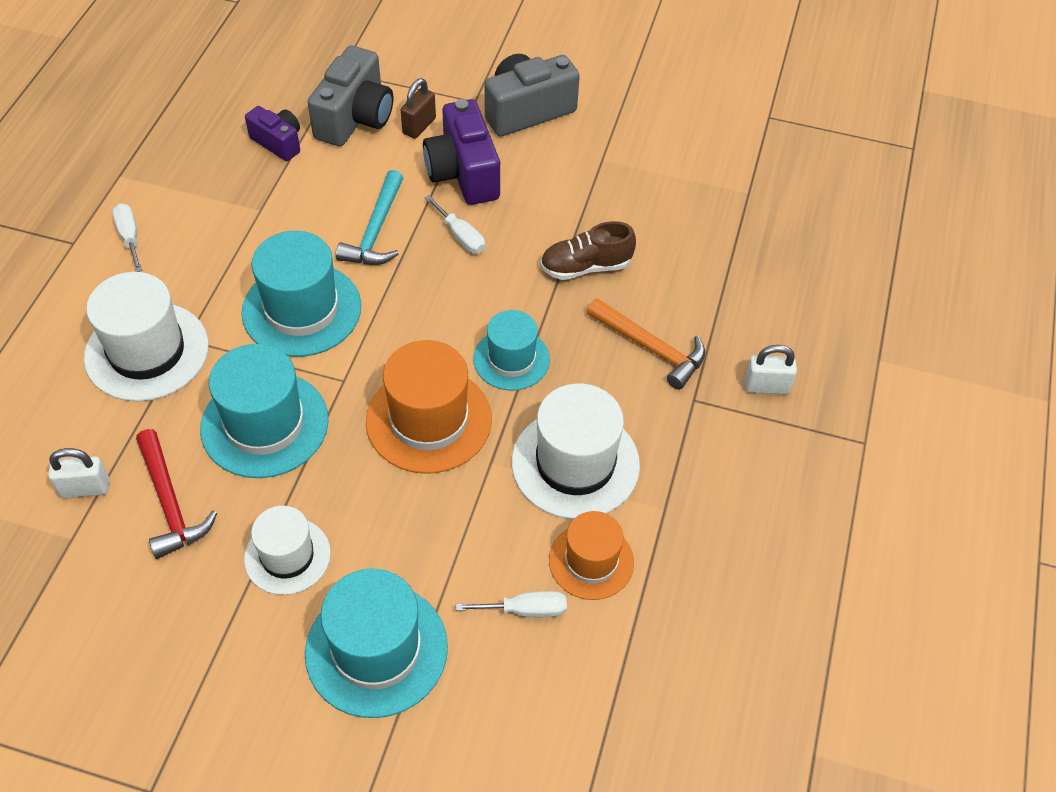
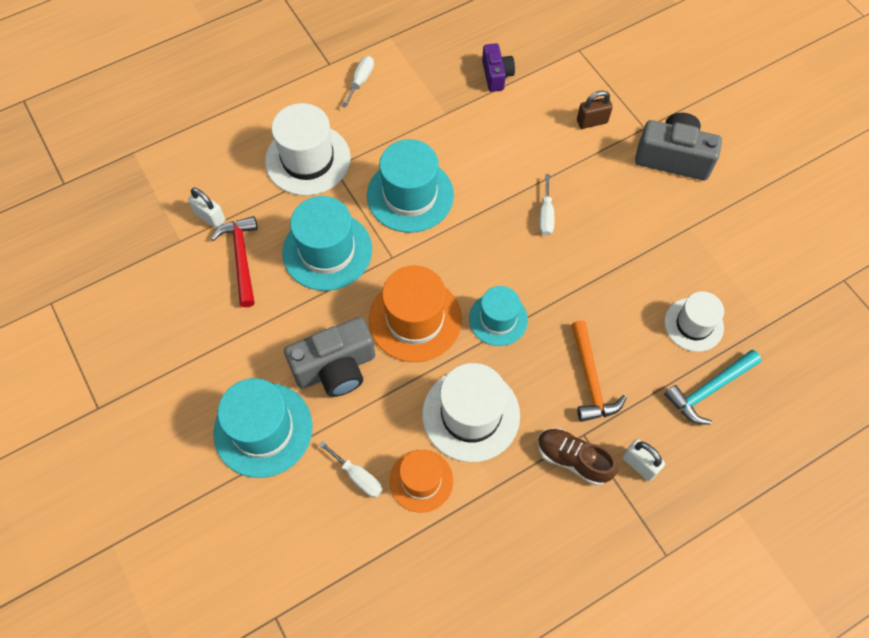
camera: 45 degrees right, 10 degrees up
red hammer [136,429,217,559] -> red hammer turned 150 degrees clockwise [211,216,258,307]
white hat [244,506,331,595] -> white hat moved to [665,291,724,352]
grey camera [308,45,393,146] -> grey camera moved to [284,317,375,397]
turquoise hammer [336,170,403,265] -> turquoise hammer moved to [664,350,762,425]
purple camera [423,99,500,205] -> none
brown shoe [540,221,636,280] -> brown shoe moved to [537,428,618,486]

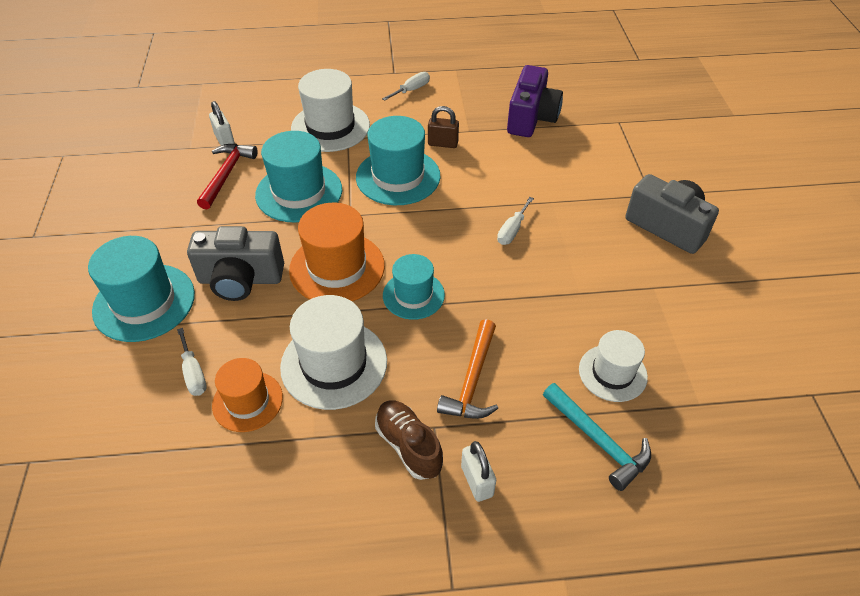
camera: 25 degrees right, 15 degrees down
purple camera [482,43,515,92] -> purple camera [507,65,563,137], size x1.68
brown padlock [577,91,613,129] -> brown padlock moved to [428,106,459,148]
turquoise hammer [664,350,762,425] -> turquoise hammer turned 120 degrees counterclockwise [543,383,651,491]

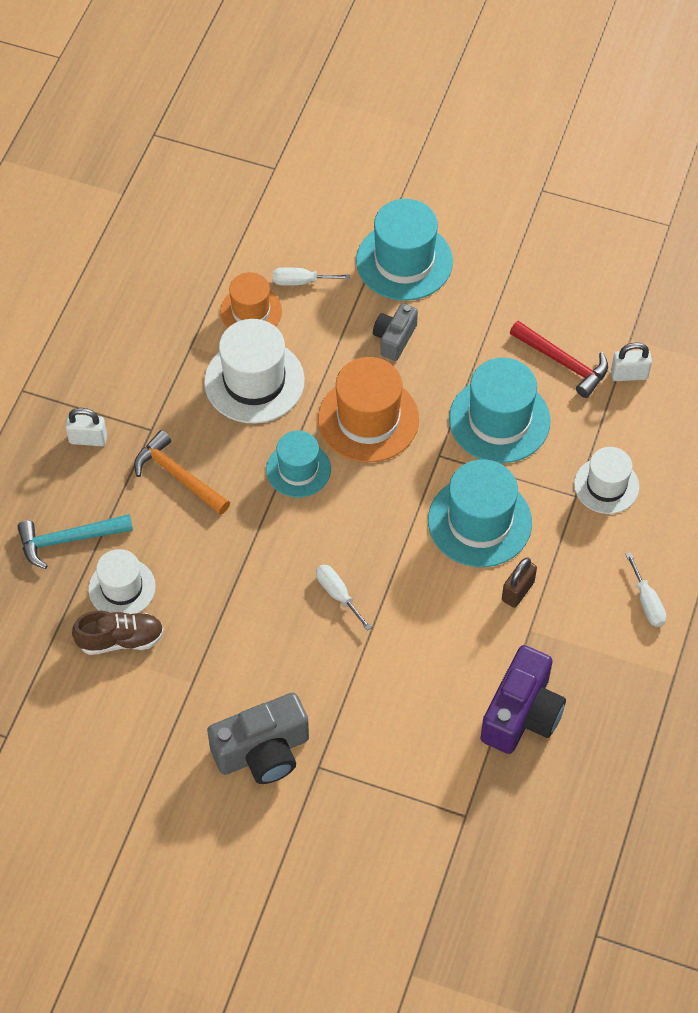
camera: 115 degrees right, 10 degrees up
grey camera [187,226,284,301] -> grey camera [373,303,418,361], size x0.59
white hat [291,69,370,152] -> white hat [574,447,639,514], size x0.63
brown shoe [375,400,443,480] -> brown shoe moved to [72,611,164,655]
purple camera [507,65,563,137] -> purple camera turned 105 degrees counterclockwise [480,645,566,754]

